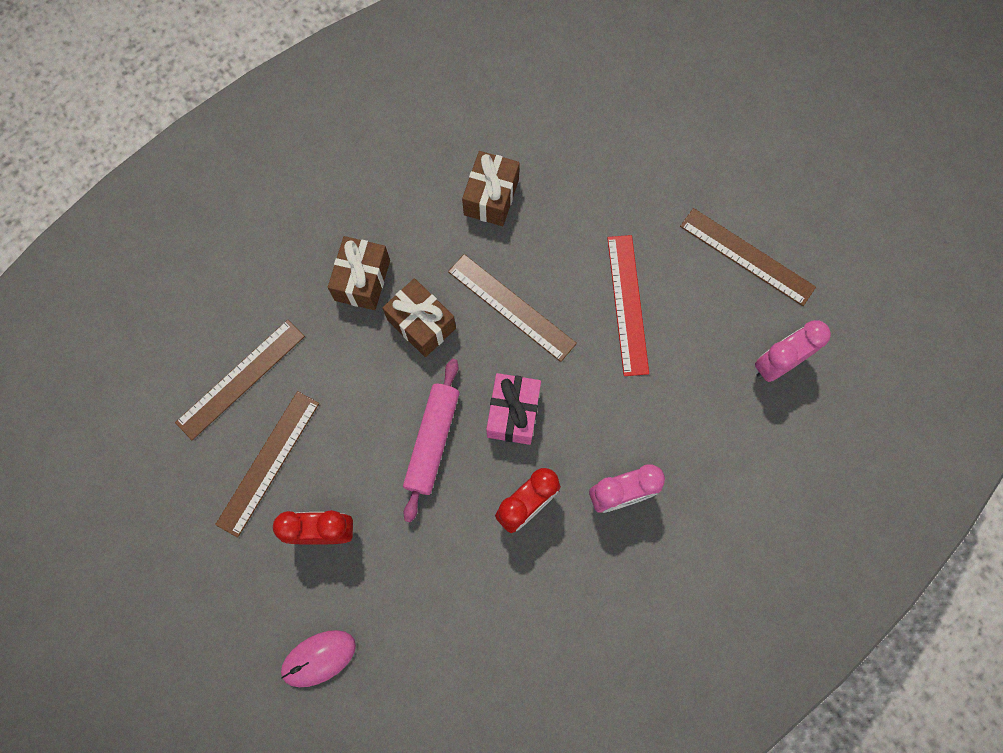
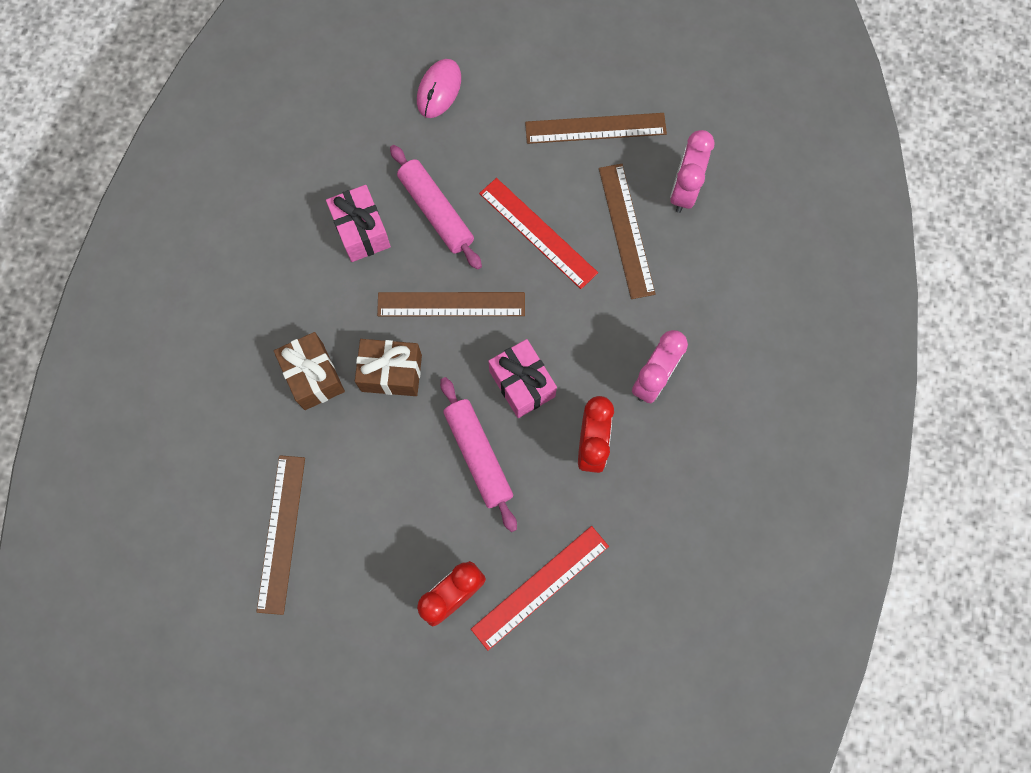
camera: 40 degrees left, 0 degrees up
brown ruler [215,391,319,538] -> brown ruler moved to [599,164,655,299]
pink mouse [281,630,356,687] -> pink mouse moved to [417,59,461,118]
brown gift [462,151,520,226] -> pink gift [326,185,391,262]
none -> pink rolling pin [390,145,482,270]
none -> red ruler [471,526,609,650]

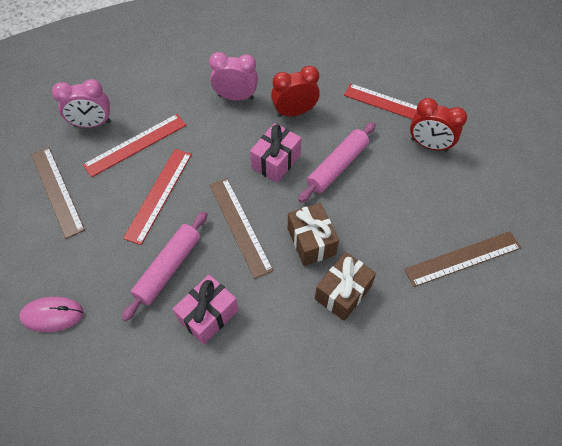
camera: 115 degrees left, 15 degrees down
brown ruler [599,164,655,299] -> red ruler [83,114,186,177]

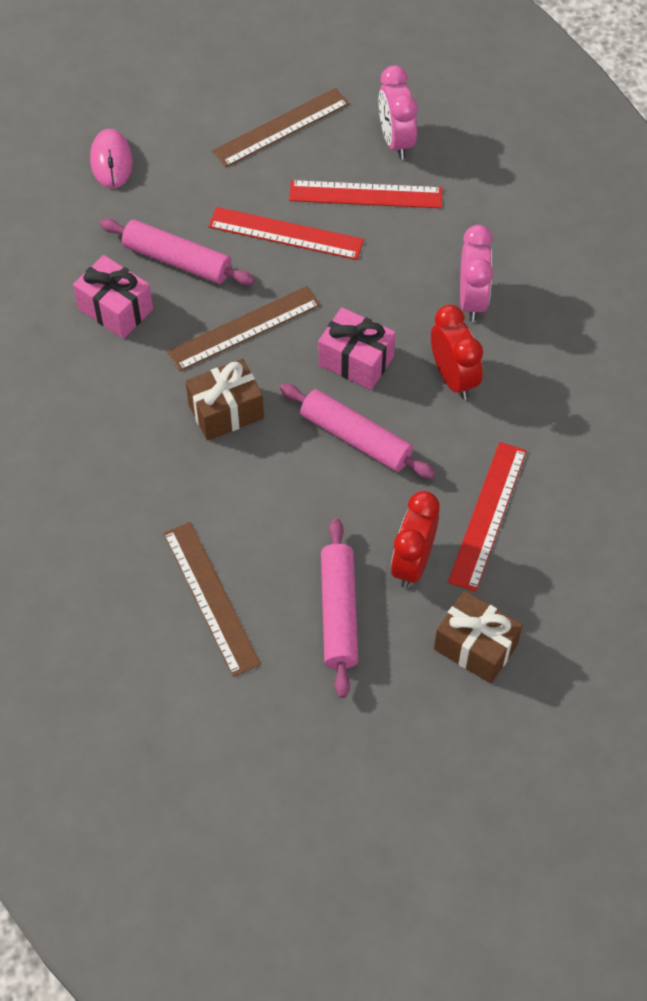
camera: 85 degrees right, 0 degrees up
red ruler [83,114,186,177] -> red ruler turned 45 degrees counterclockwise [289,180,442,208]
brown gift [315,252,376,321] -> brown gift moved to [434,591,523,684]
none -> pink rolling pin [321,518,358,698]

